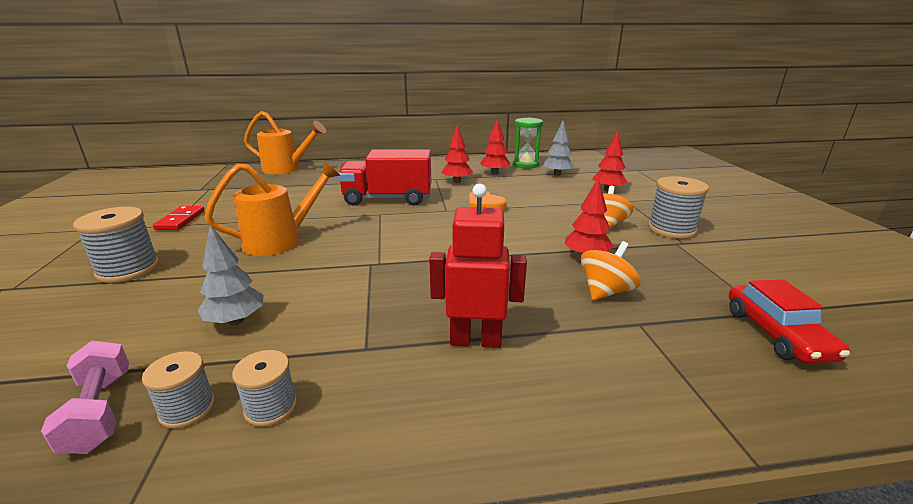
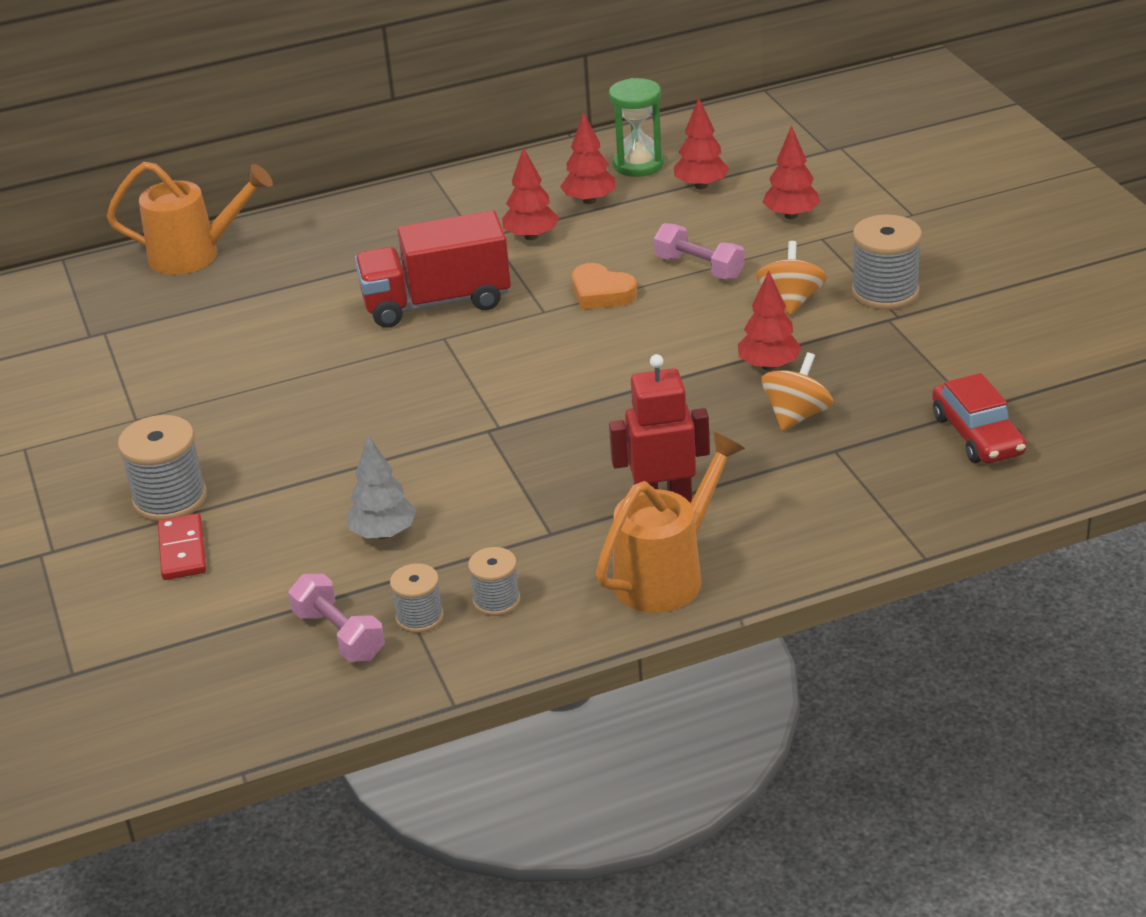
camera: 10 degrees left, 10 degrees up
red domino [153,206,205,230] -> red domino moved to [158,513,206,580]
orange watering can [204,161,340,256] -> orange watering can moved to [596,432,745,613]
grey tree [543,121,574,176] -> red tree [674,98,729,189]
none -> pink dumbbell [654,223,745,280]

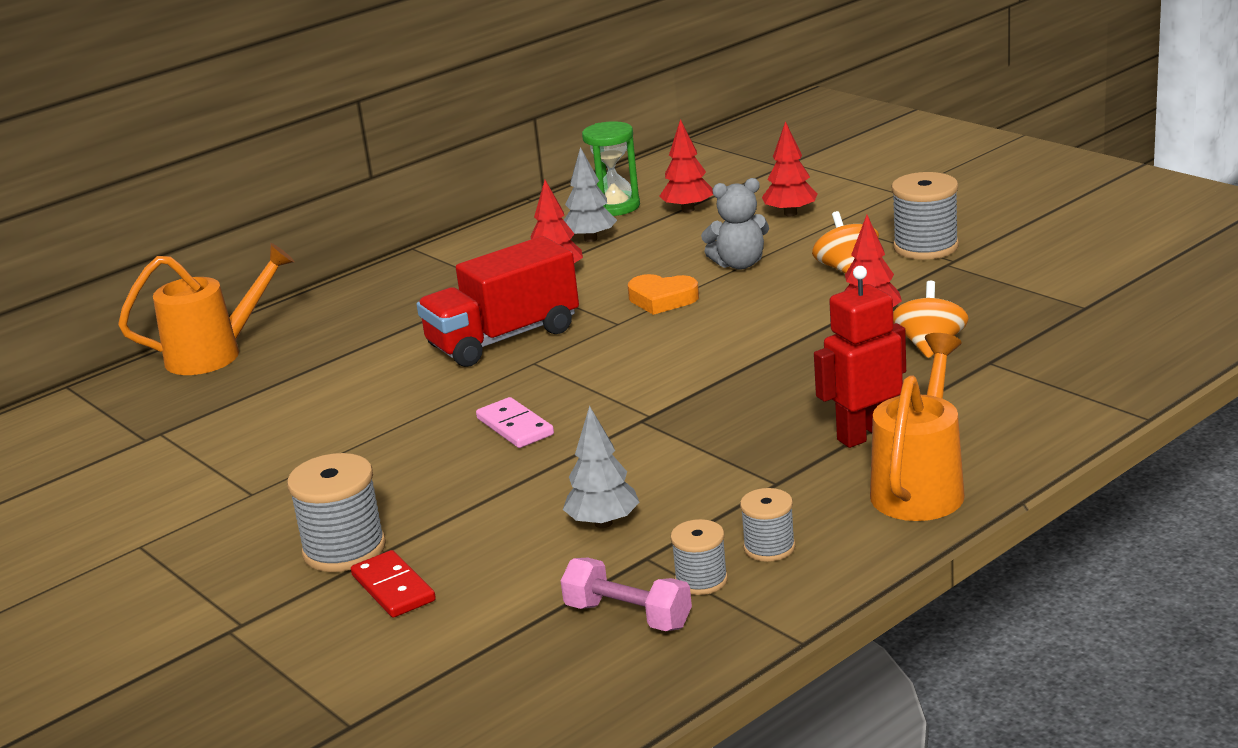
camera: 20 degrees left, 10 degrees down
red tree [560,112,616,204] -> grey tree [564,147,617,242]
pink dumbbell [654,223,745,280] -> grey teddy bear [701,178,769,269]
red car [932,373,1027,463] -> none
none -> pink domino [476,397,554,448]

